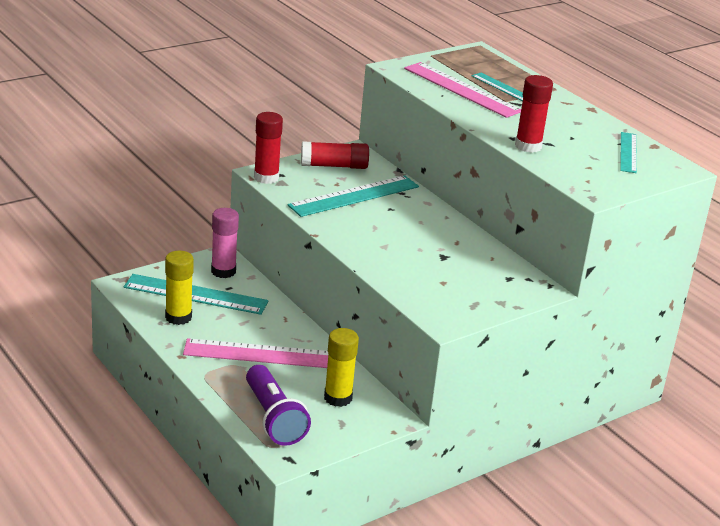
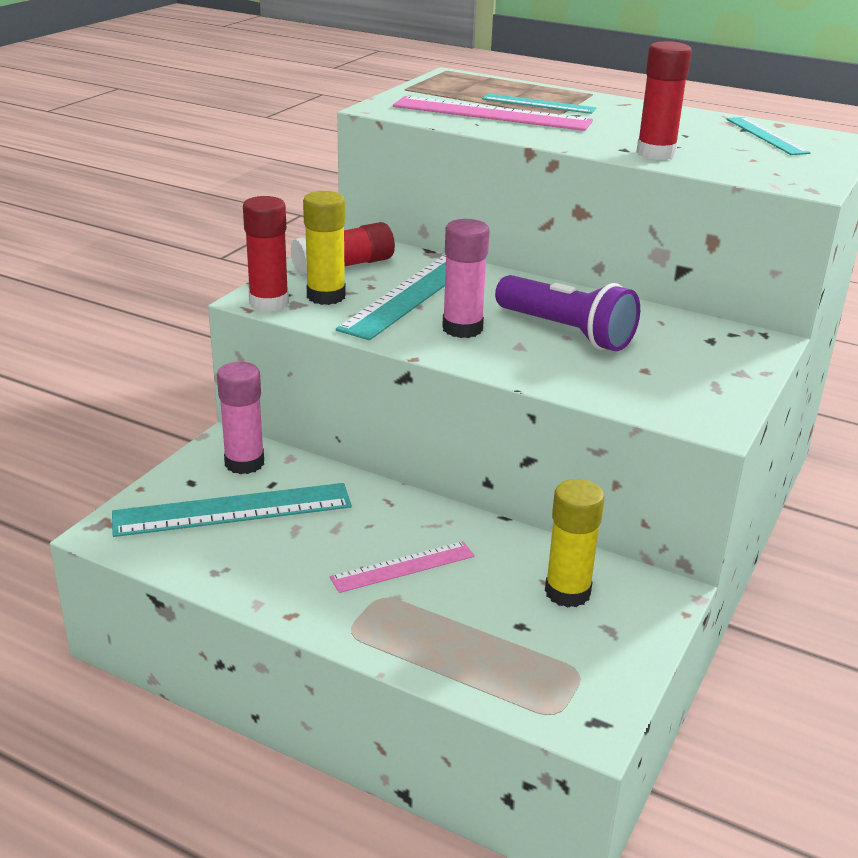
camera: 25 degrees left, 0 degrees up
yellow glue stick [165,251,194,325] -> yellow glue stick moved to [303,191,346,305]
pink ruler [183,338,328,368] -> pink ruler [330,541,475,593], size x0.59
purple flashlight [246,365,311,446] -> purple flashlight moved to [495,275,640,351]
none -> pink glue stick [442,219,489,338]

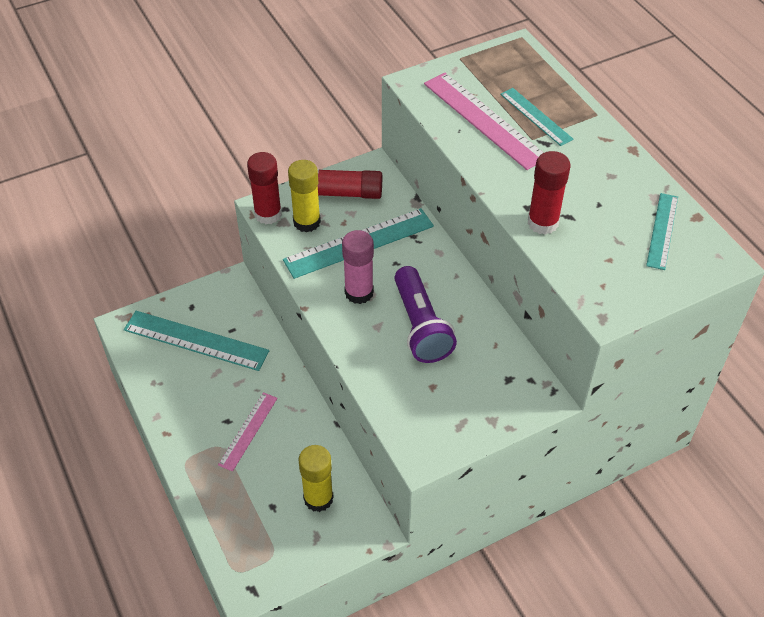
camera: 35 degrees right, 20 degrees up
pink glue stick [217,362,264,474] -> none
pink ruler [330,541,475,593] -> pink ruler turned 75 degrees counterclockwise [218,392,278,471]

